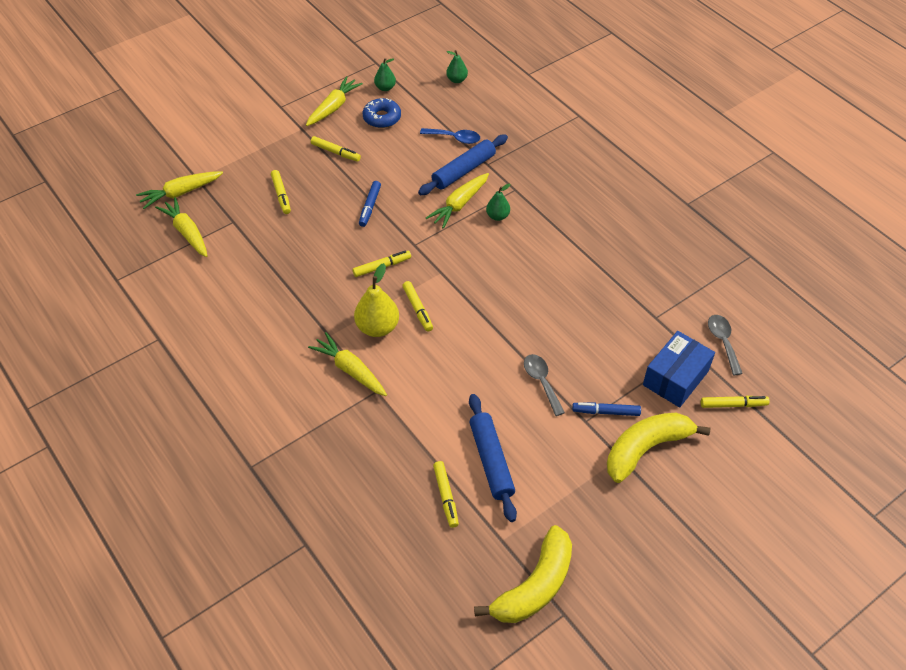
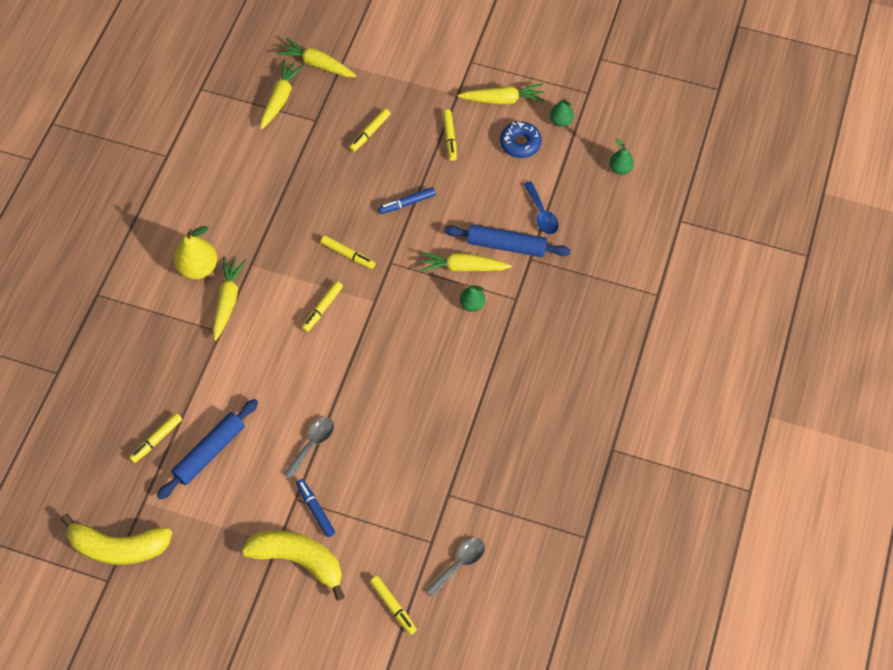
camera: 55 degrees right, 10 degrees up
yellow pear [354,263,399,337] -> yellow pear moved to [174,226,217,279]
blue box [643,331,715,408] -> none

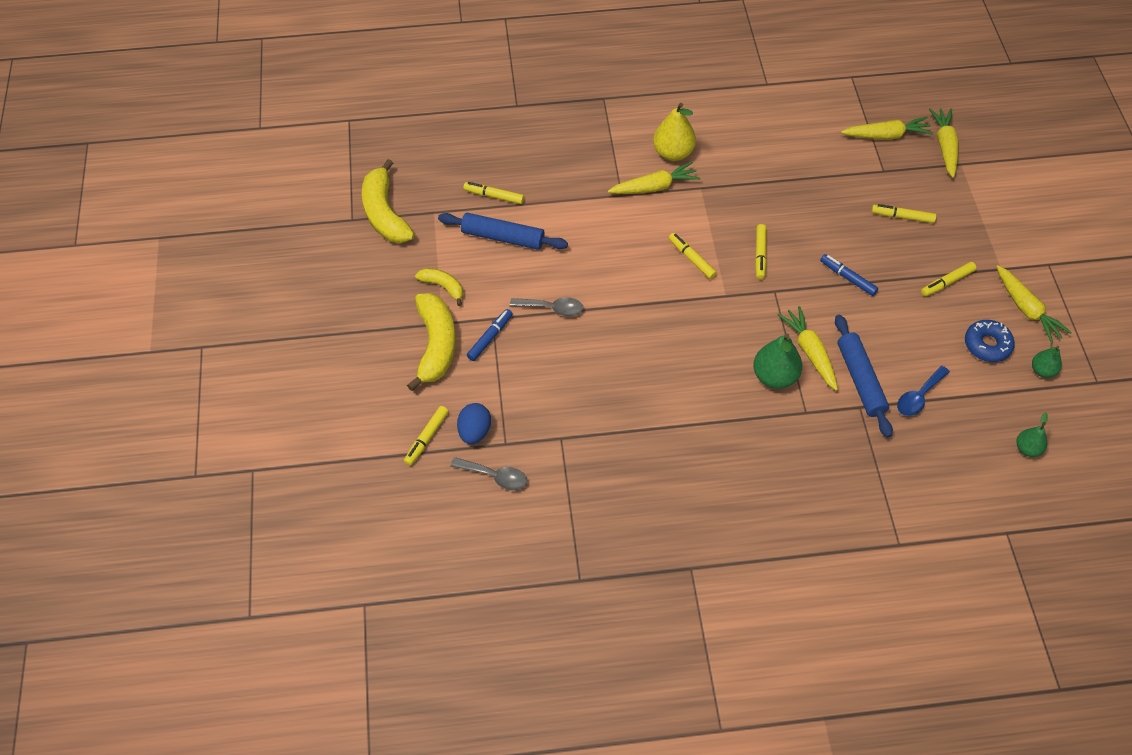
camera: 65 degrees right, 5 degrees down
yellow marker [302,281,343,332] -> yellow marker turned 45 degrees clockwise [669,233,717,279]
green pear [460,284,485,312] -> green pear [753,334,802,389], size x1.70
none -> yellow banana [415,268,463,306]
none -> blue egg [457,403,491,444]

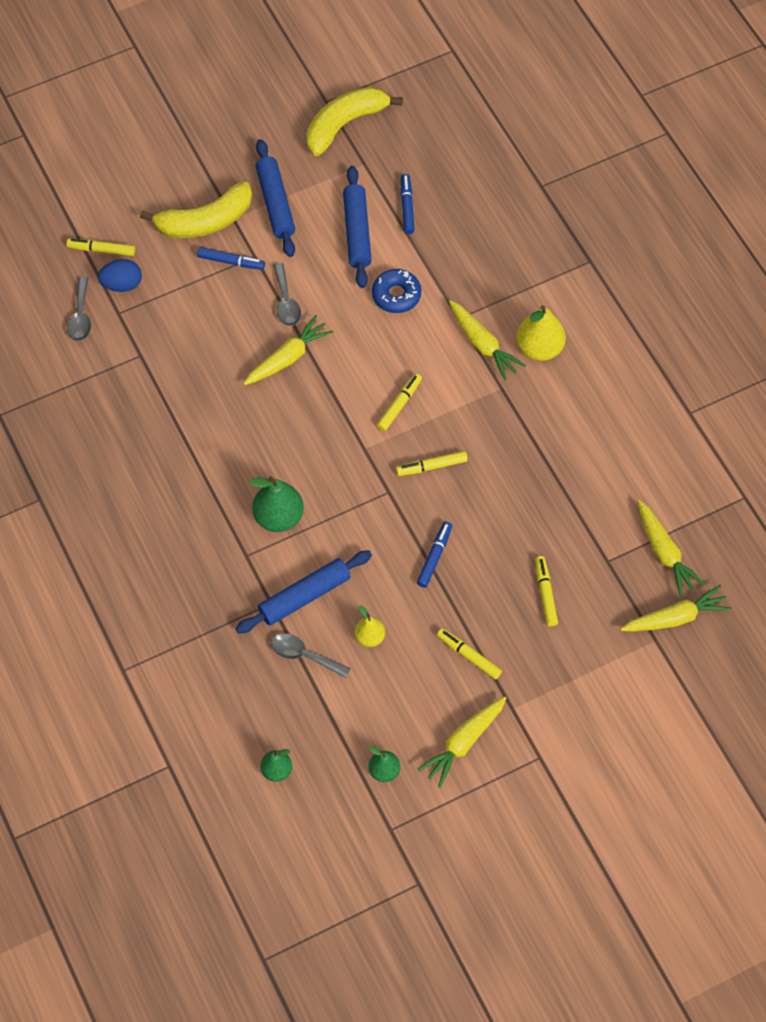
camera: 70 degrees right, 5 degrees up
yellow banana [415,268,463,306] -> blue rolling pin [256,139,295,257]
yellow marker [463,182,524,204] -> blue marker [401,174,415,234]
yellow carrot [777,306,838,391] -> yellow carrot moved to [243,315,334,385]
blue spoon [897,366,950,416] -> grey spoon [271,633,351,678]
blue donut [965,320,1015,362] -> blue donut moved to [372,269,421,313]
none -> yellow pear [354,606,385,647]

